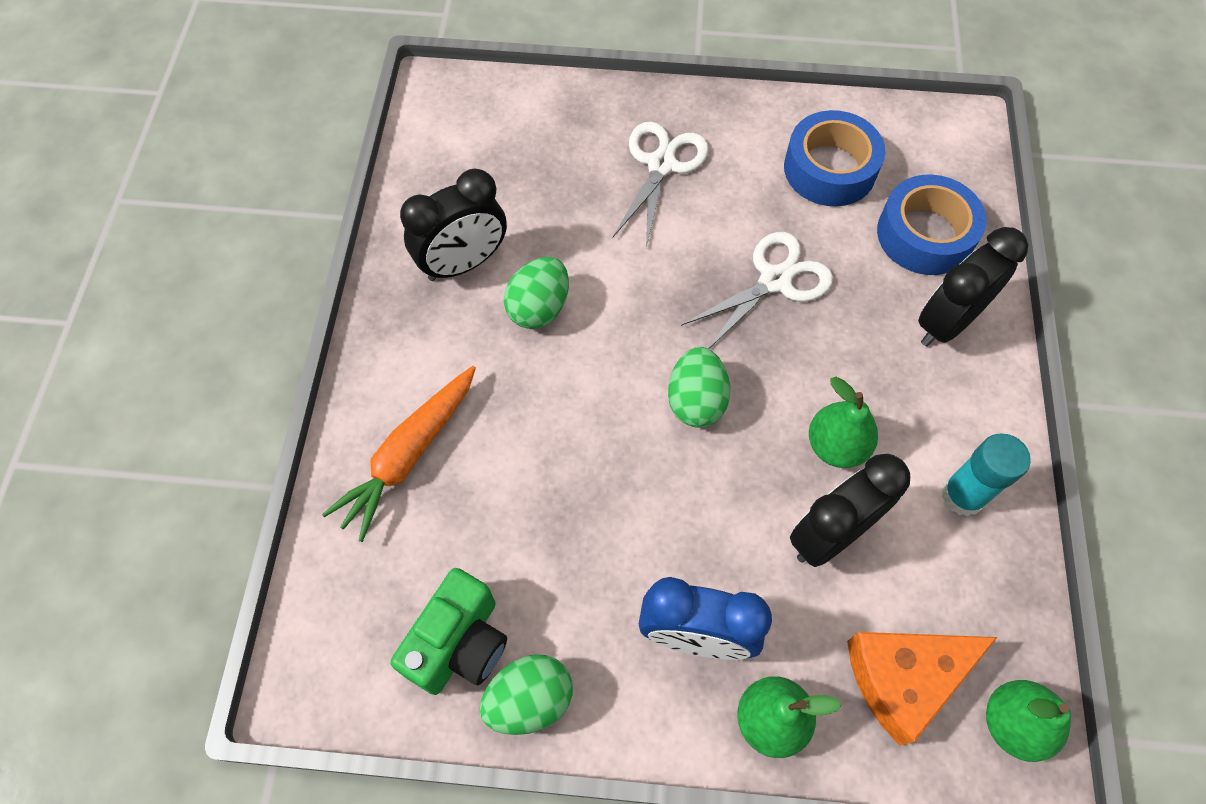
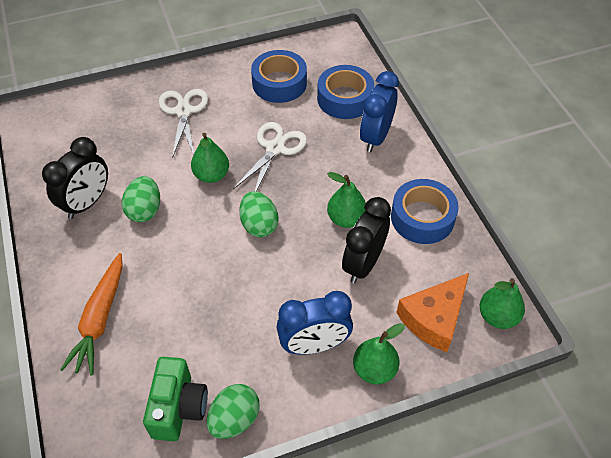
camera: 25 degrees left, 10 degrees down
black clock [918,227,1028,346] -> blue clock [360,71,399,152]
turquoise glue stick [942,434,1031,516] -> blue tape [391,179,459,244]
none -> green pear [191,133,229,183]

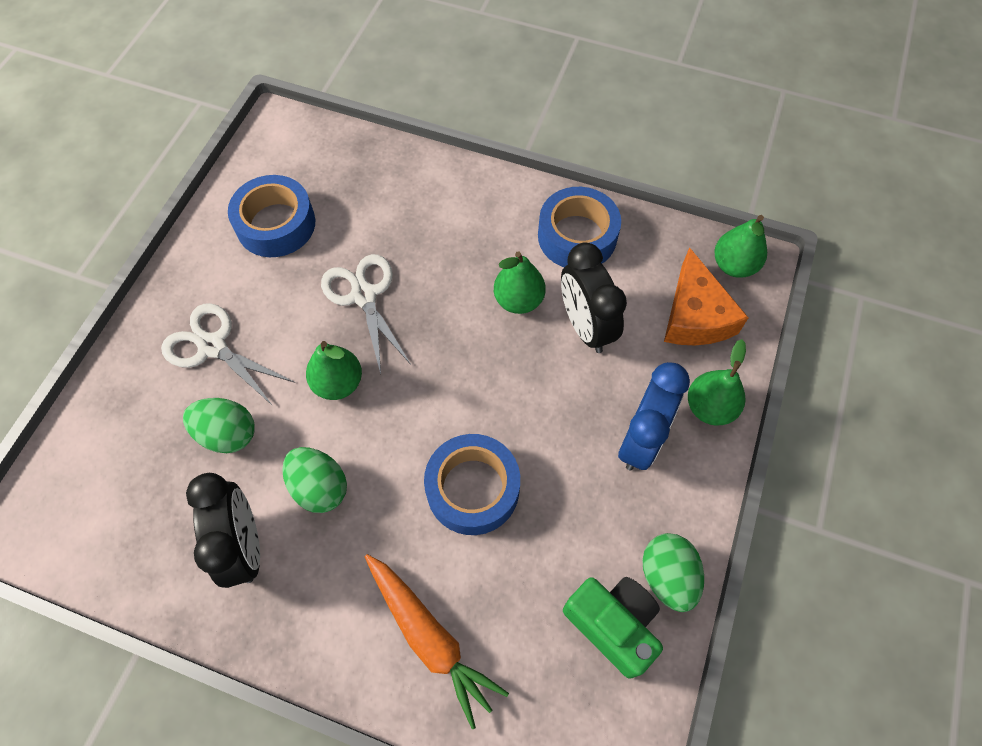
camera: 50 degrees left, 10 degrees up
green egg [239,191,278,237] -> green egg moved to [183,398,255,453]
blue tape [317,65,374,119] -> blue tape moved to [424,434,520,535]
blue clock [360,71,399,152] -> none

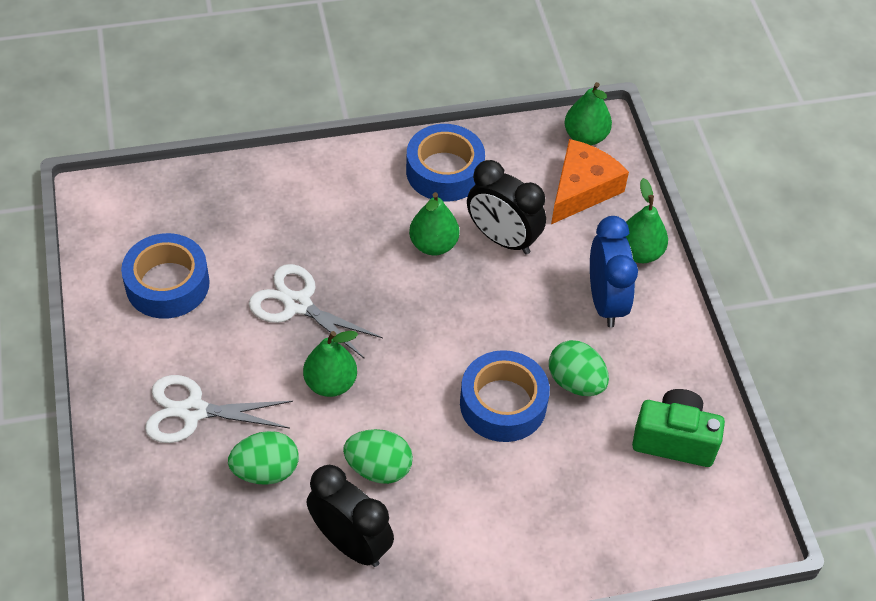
camera: 35 degrees left, 10 degrees down
orange carrot [365,554,509,729] -> none
green egg [642,533,704,612] -> green egg moved to [549,340,609,396]
orange cheese [664,247,749,345] -> orange cheese turned 105 degrees counterclockwise [551,139,629,224]

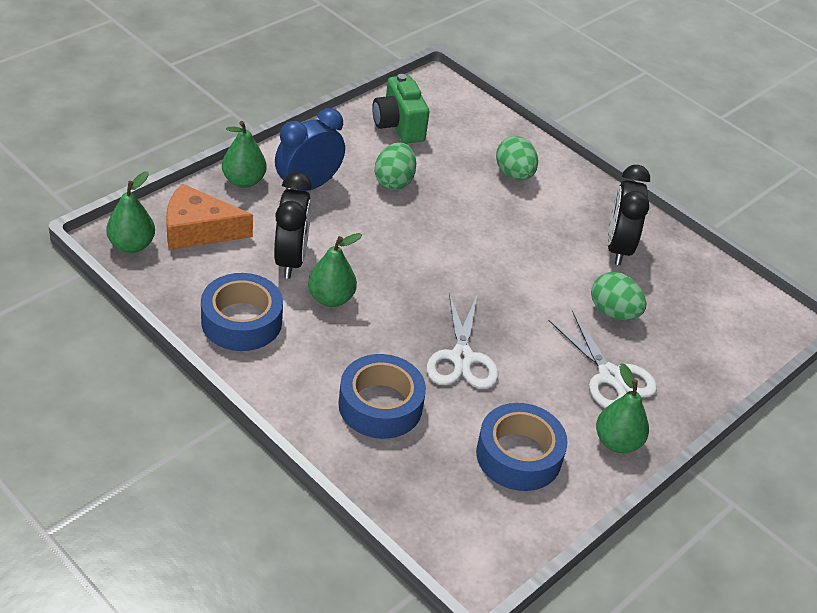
camera: 125 degrees left, 10 degrees down
green pear [303,331,358,397] -> green pear moved to [596,363,649,453]
green egg [343,429,413,484] -> green egg moved to [496,136,538,180]
blue tape [460,350,550,442] -> blue tape moved to [338,354,426,439]

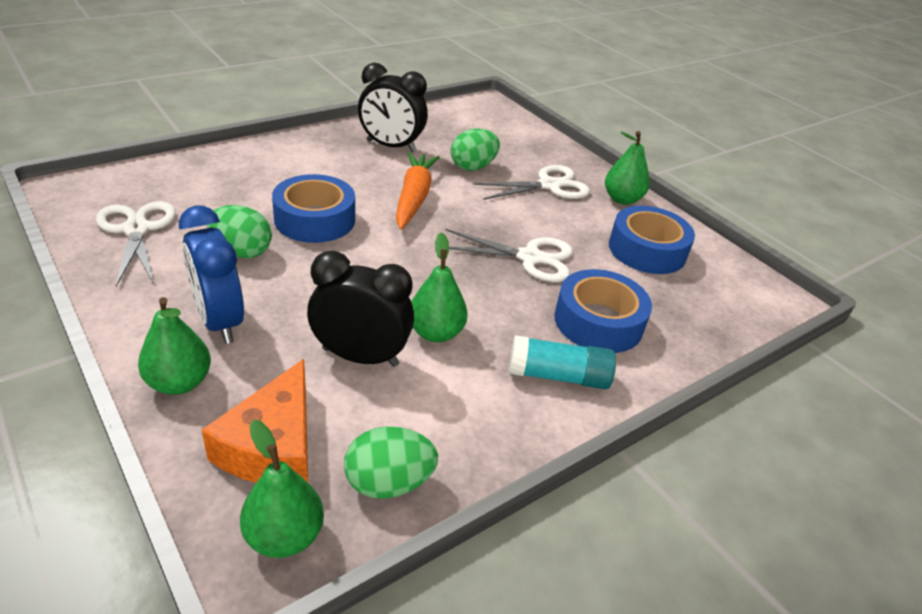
camera: 80 degrees left, 5 degrees down
blue tape [201,273,283,351] -> blue tape moved to [272,174,355,243]
green camera [372,74,429,144] -> white scissors [96,201,176,286]
green egg [496,136,538,180] -> green egg moved to [344,426,438,499]
none -> orange carrot [396,152,440,230]
none -> turquoise glue stick [509,335,616,389]

